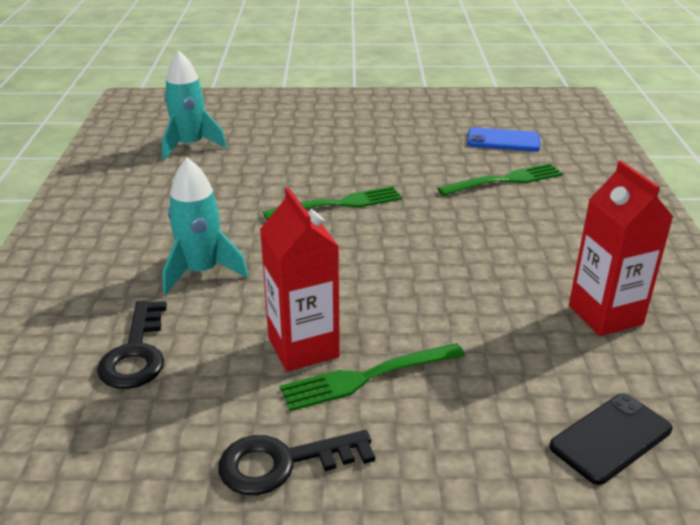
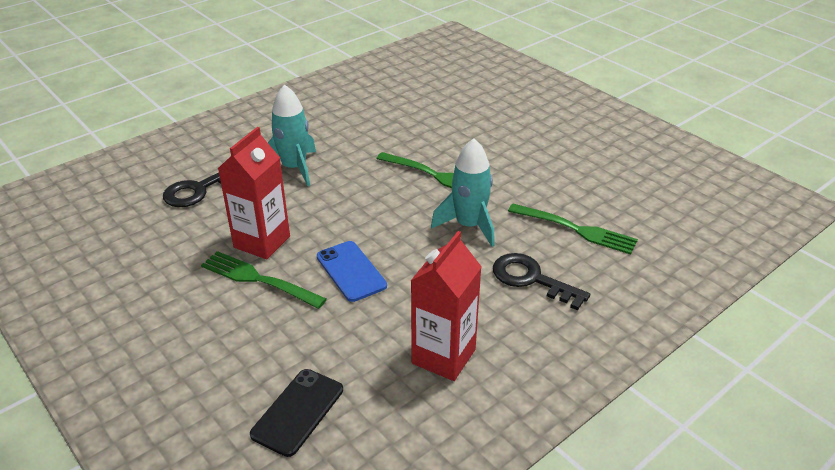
camera: 50 degrees right, 5 degrees up
turquoise rocket [162,50,227,160] -> turquoise rocket moved to [431,138,495,247]
black key [218,430,375,495] -> black key moved to [493,253,590,310]
blue phone [467,127,540,151] -> blue phone moved to [317,241,387,302]
black phone [549,393,673,485] -> black phone turned 75 degrees counterclockwise [250,369,343,457]

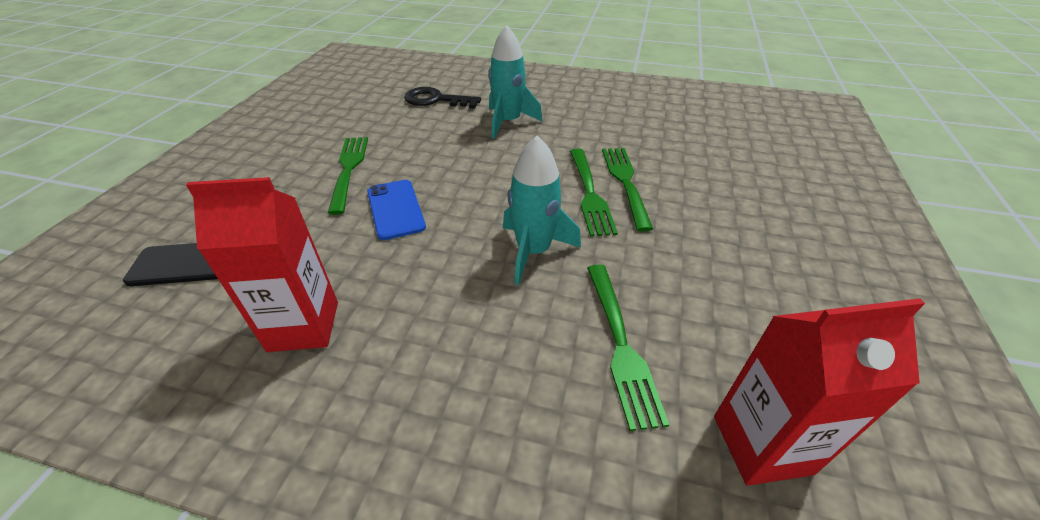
camera: 55 degrees right, 5 degrees up
red carton [218,127,290,259] -> red carton moved to [714,298,925,486]
blue phone [317,241,387,302] -> blue phone turned 45 degrees counterclockwise [367,180,426,240]
black key [493,253,590,310] -> none
none -> green fork [602,148,653,232]

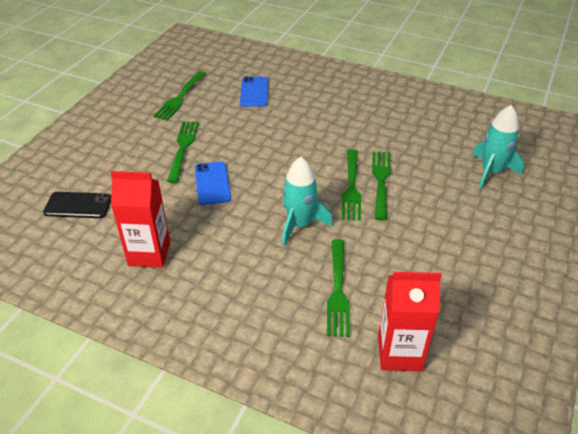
camera: 10 degrees right, 0 degrees up
black key [404,87,481,109] -> blue phone [240,76,268,107]
turquoise rocket [488,25,543,139] -> turquoise rocket moved to [472,105,524,189]
none -> green fork [153,71,206,121]

